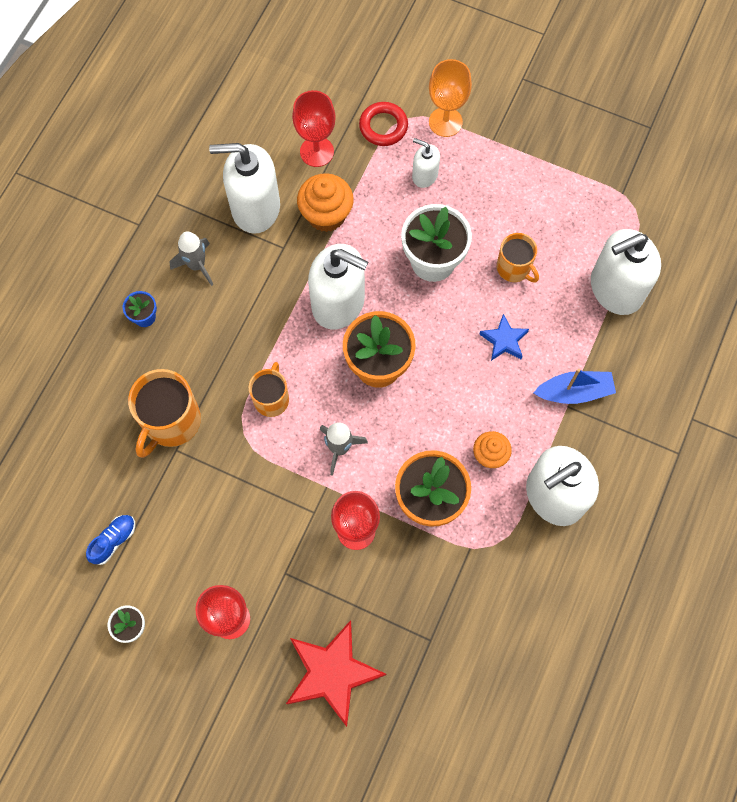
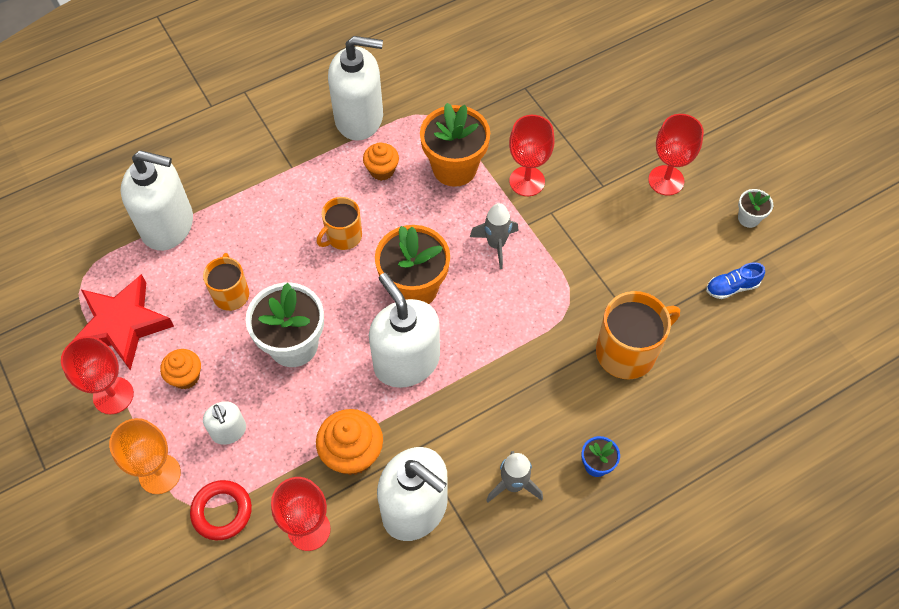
camera: 145 degrees left, 10 degrees down
orange mug [248,362,289,417] -> orange mug moved to [317,197,362,250]
red star [286,620,386,727] -> red star moved to [71,274,174,371]
blue star [479,314,529,361] -> none
blue boat [534,369,616,404] -> none
none -> red goblet [61,336,134,414]
none -> orange cupcake [160,349,201,389]

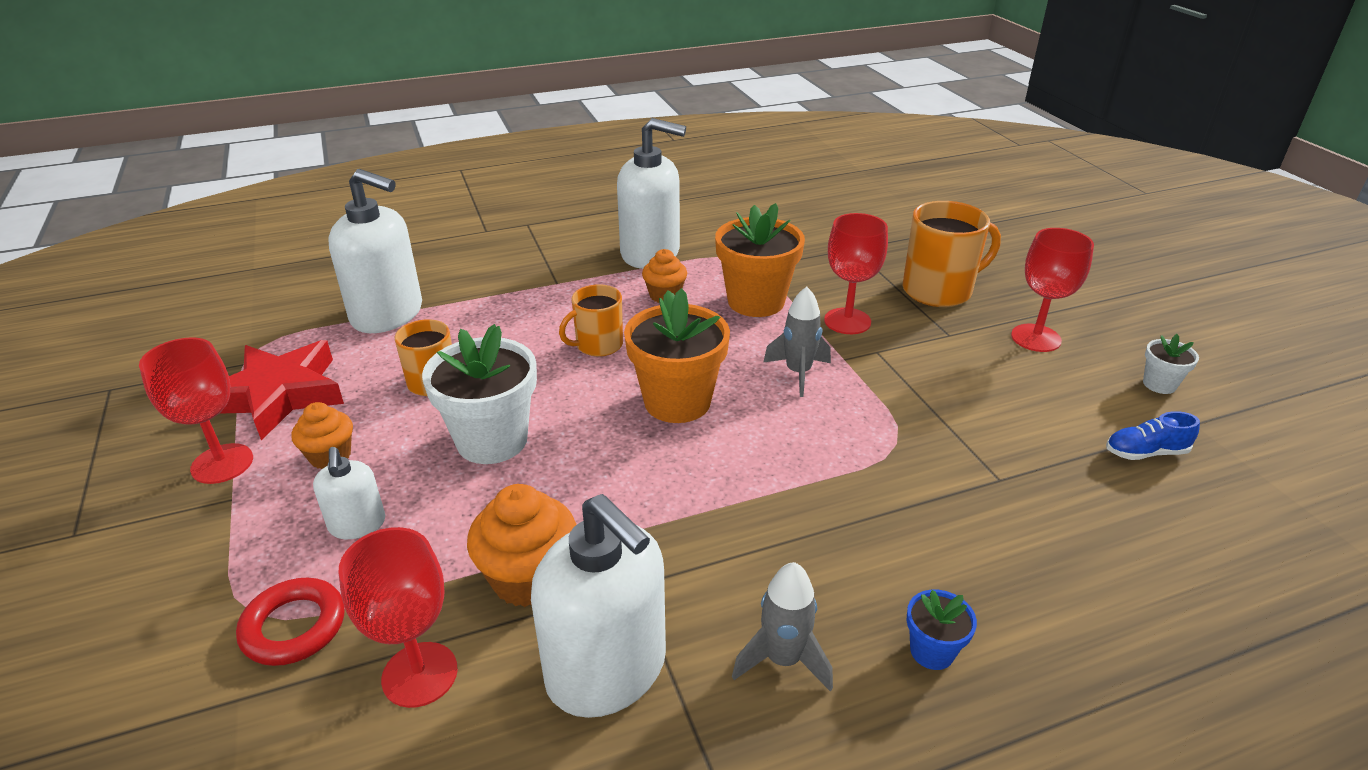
camera: 10 degrees right, 25 degrees down
orange goblet [109,418,181,494] -> none
white soap dispenser [369,273,440,388] -> none
orange mug [596,291,680,379] -> orange mug moved to [902,201,1001,307]

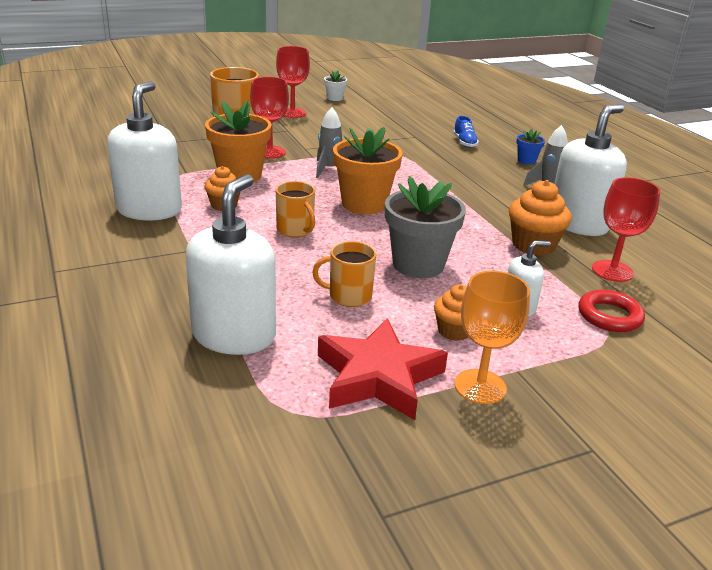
camera: 95 degrees left, 5 degrees down
red goblet [139,337,253,484] -> orange goblet [454,271,530,404]
white flower pot [422,324,537,464] -> grey flower pot [385,176,466,278]
blue shoe [1106,411,1200,460] -> blue shoe moved to [453,116,479,148]

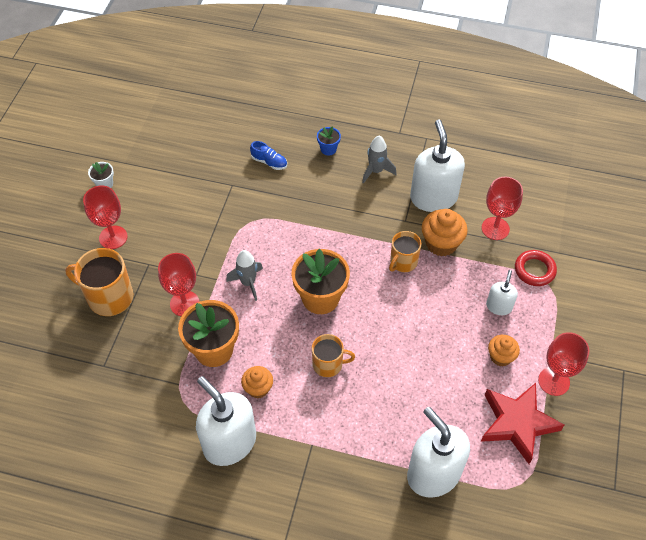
camera: 50 degrees left, 25 degrees up
orange mug [312,241,376,307] -> orange mug moved to [389,231,421,272]
grey flower pot [385,176,466,278] -> none
orange goblet [454,271,530,404] -> red goblet [538,332,590,396]

